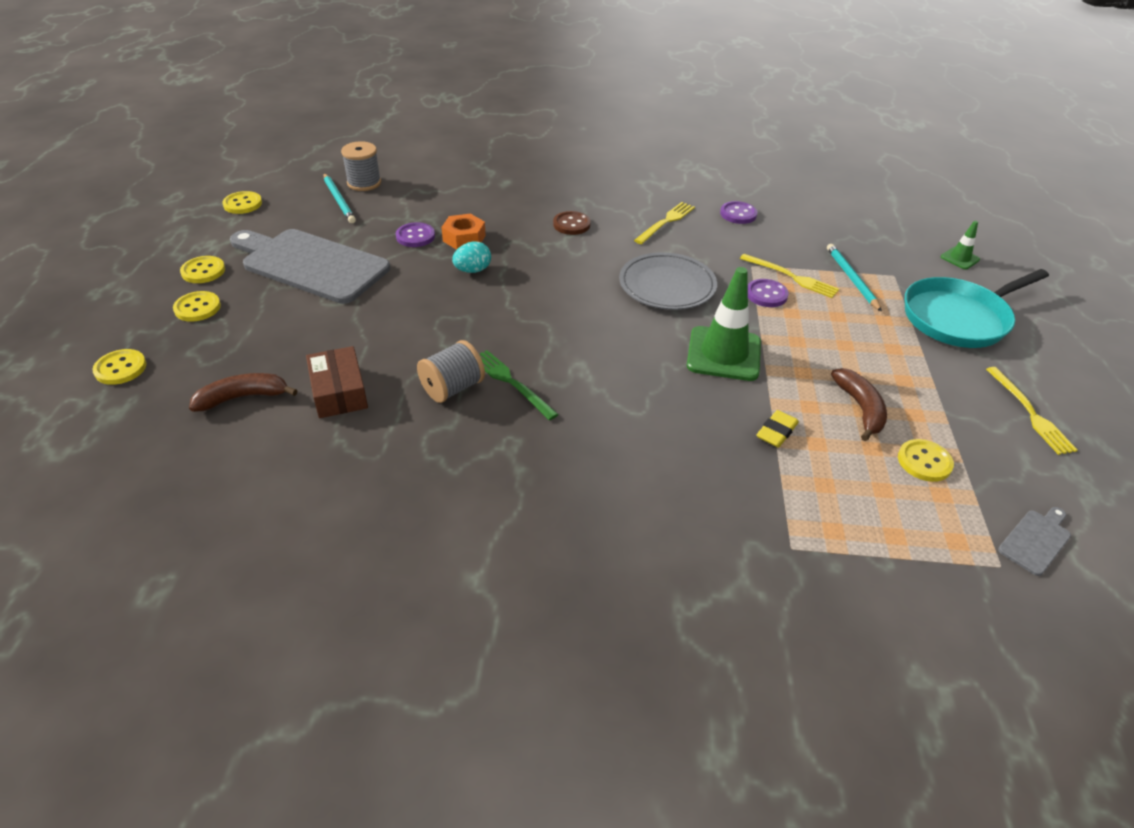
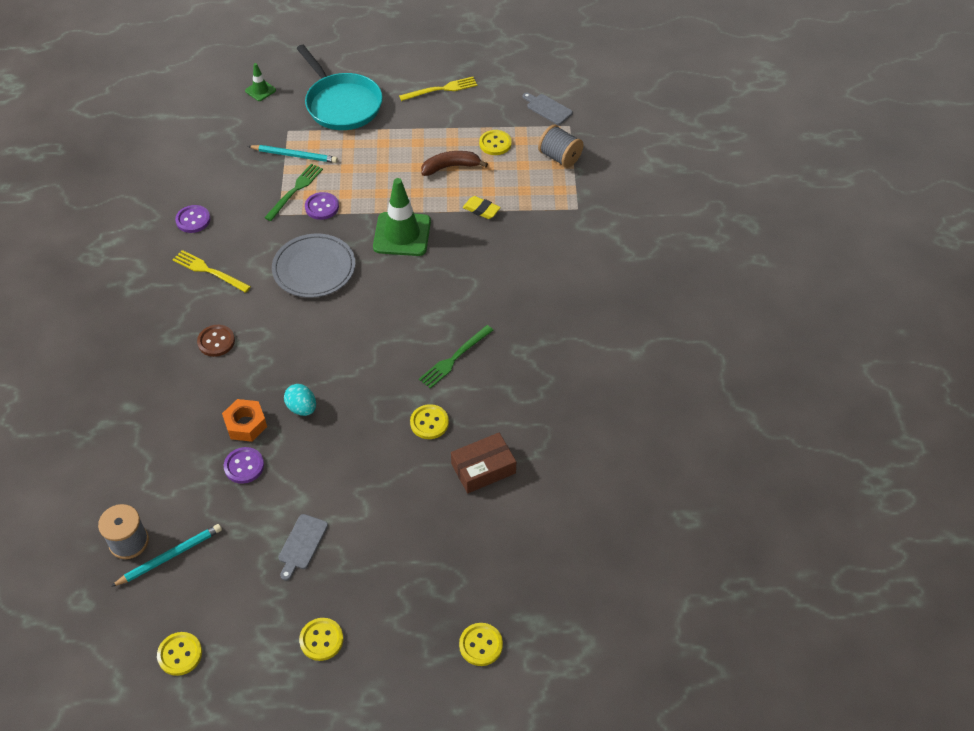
camera: 95 degrees left, 10 degrees up
yellow button [173,291,221,322] -> yellow button moved to [410,404,449,439]
brown banana [189,373,298,412] -> none
grey cutting board [230,229,390,304] -> grey cutting board [278,514,328,581], size x0.41
grey spool [417,340,485,403] -> grey spool moved to [538,125,584,168]
yellow fork [740,254,839,298] -> green fork [264,164,323,221]
turquoise pencil [827,244,882,312] -> turquoise pencil turned 150 degrees counterclockwise [248,145,338,163]

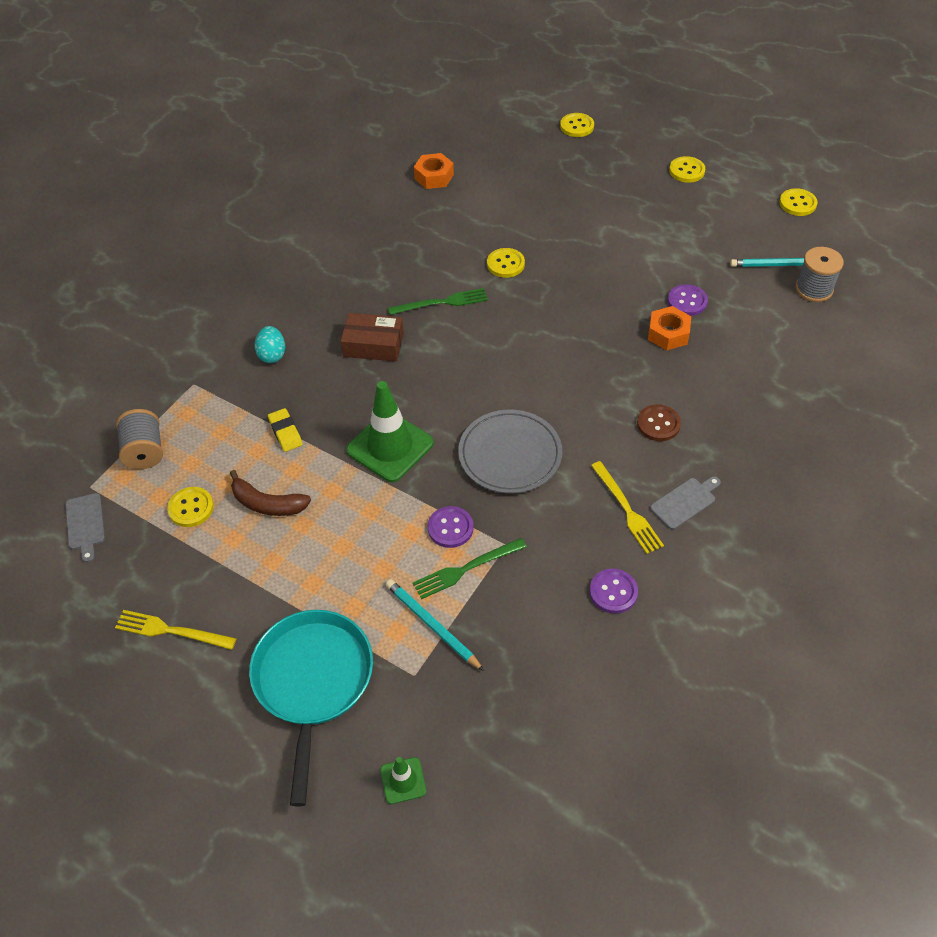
camera: 145 degrees left, 0 degrees up
grey cutting board [278,514,328,581] -> grey cutting board moved to [650,476,721,530]
turquoise egg [284,384,316,416] -> turquoise egg moved to [255,326,285,363]
brown box [451,433,516,493] -> brown box moved to [341,313,404,362]
none -> orange nut [414,153,454,189]

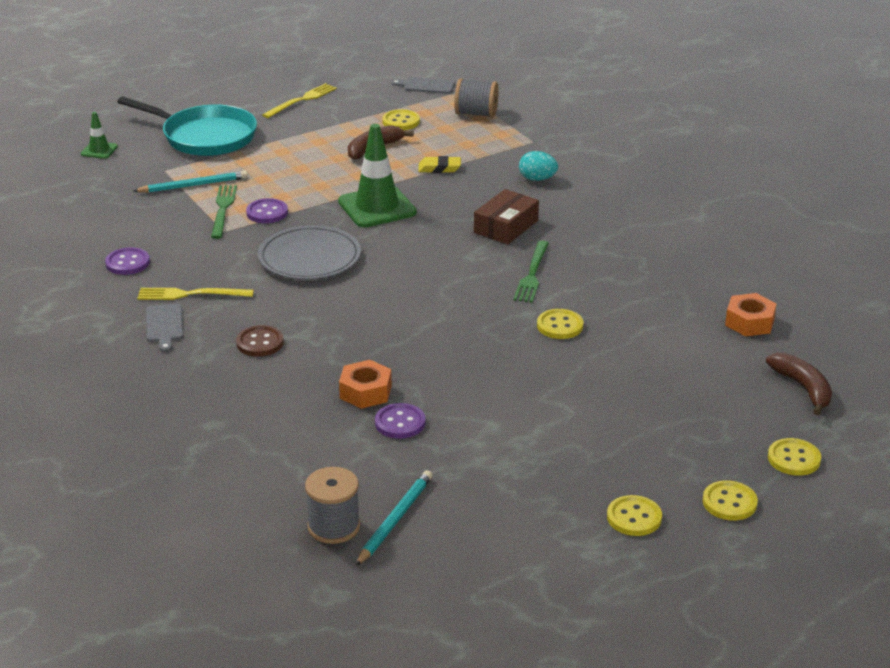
camera: 115 degrees right, 20 degrees down
yellow button [779,188,818,216] -> yellow button moved to [702,480,758,520]
none -> brown banana [766,353,832,415]

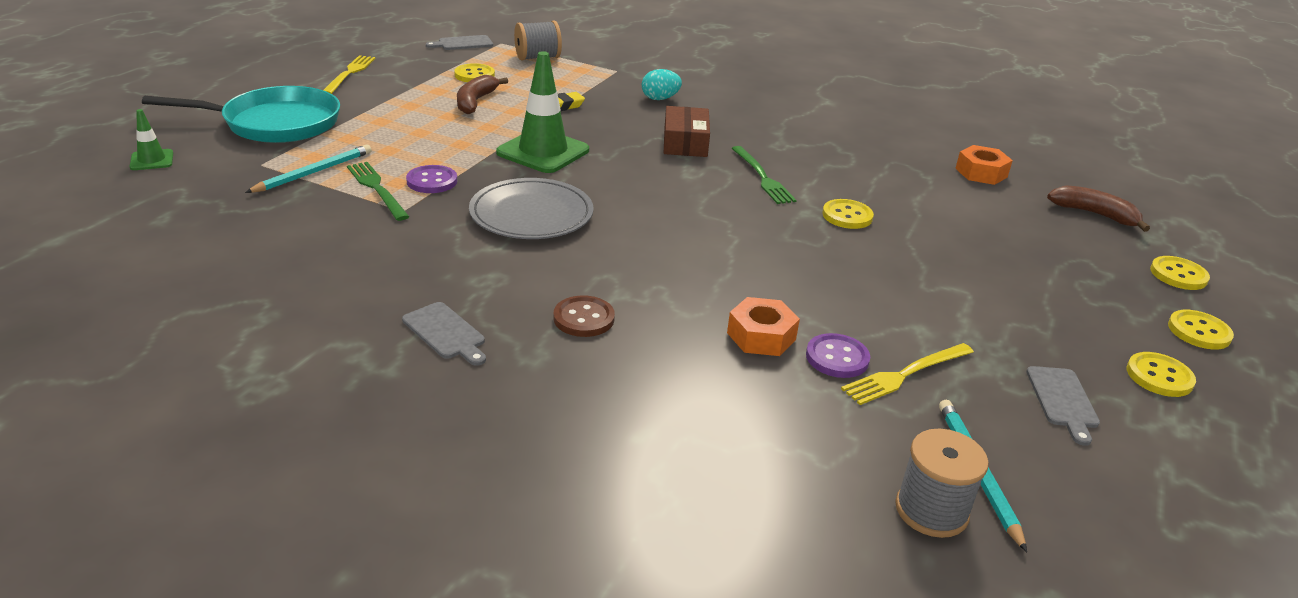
camera: 35 degrees left, 0 degrees up
purple button [105,247,150,275] -> none
yellow fork [137,288,254,300] -> yellow fork moved to [841,343,974,405]
none -> grey cutting board [1026,366,1100,446]

